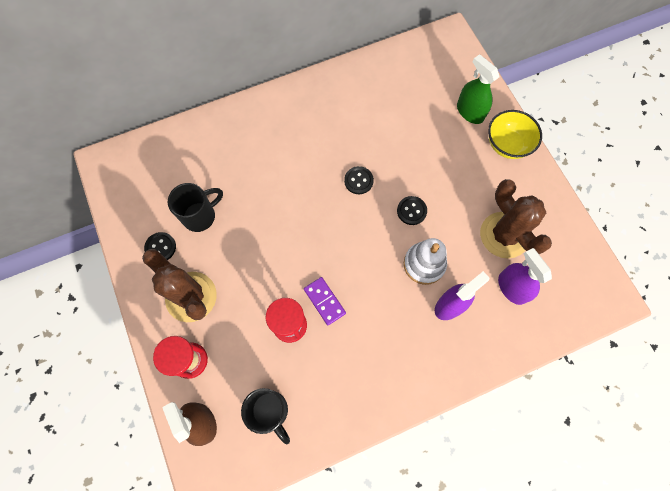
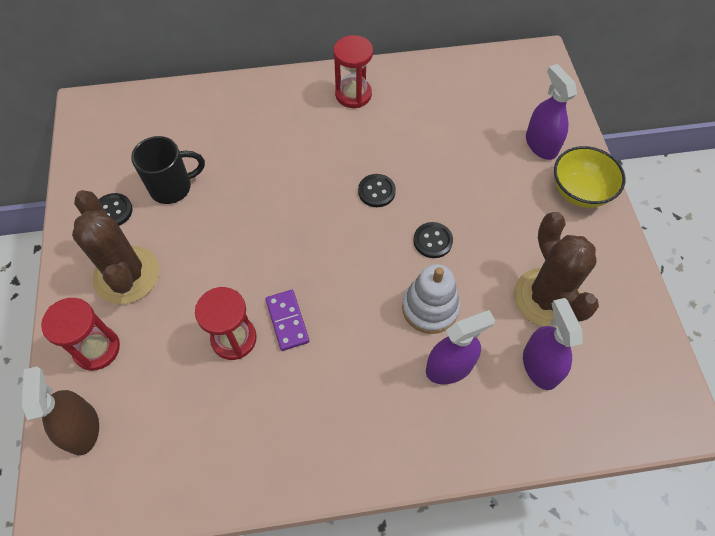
camera: 15 degrees right, 10 degrees down
black mug [241,388,290,444] -> none
green spray bottle [457,54,499,124] -> purple spray bottle [526,64,577,160]
none -> red hourglass [333,35,373,108]

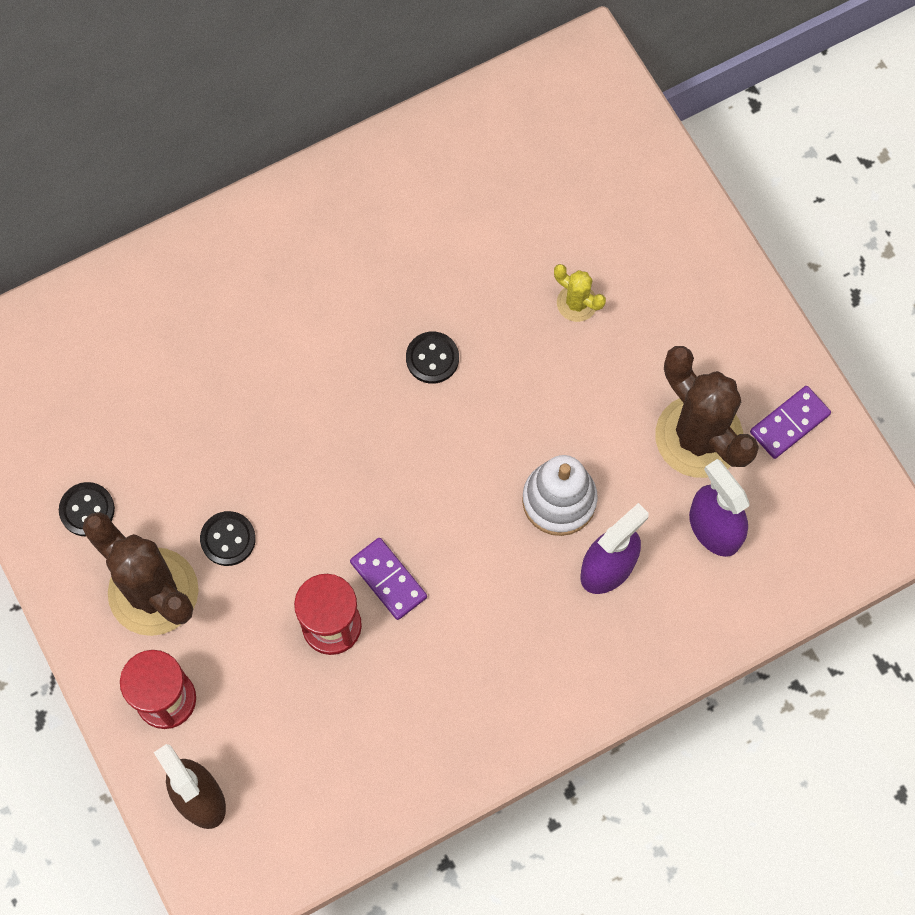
camera: 20 degrees left, 10 degrees up
black mug [131,136,205,204] -> none
red hourglass [333,35,373,108] -> none
black button [414,222,453,258] -> black button moved to [200,511,256,566]
purple spray bottle [526,64,577,160] -> none
yellow bowl [554,146,625,208] -> none
none -> yellow cactus [554,264,606,322]
none -> purple domino [750,386,831,459]

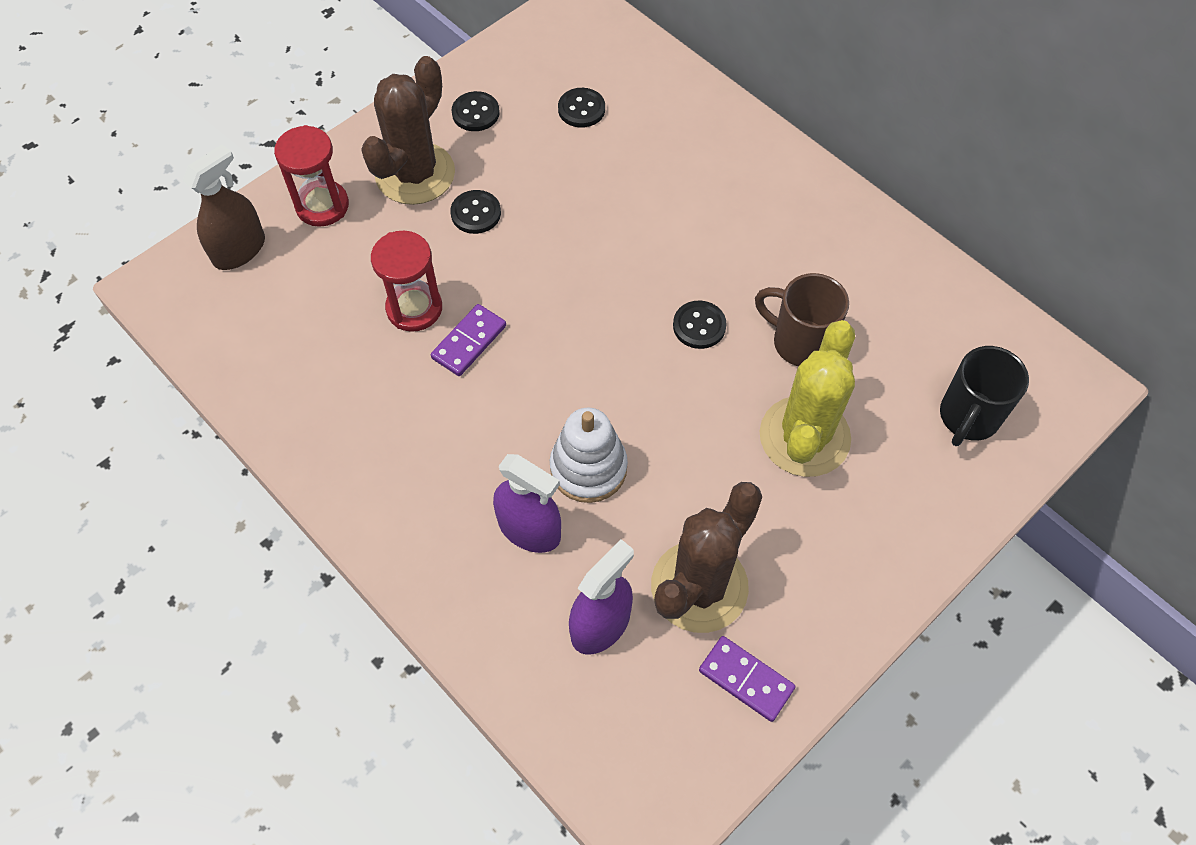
camera: 75 degrees right, 10 degrees down
yellow cactus [554,264,606,322] -> yellow cactus [760,320,855,477], size x2.11
none -> black button [558,88,605,128]
none -> brown mug [755,273,849,366]
none -> black mug [940,346,1029,446]

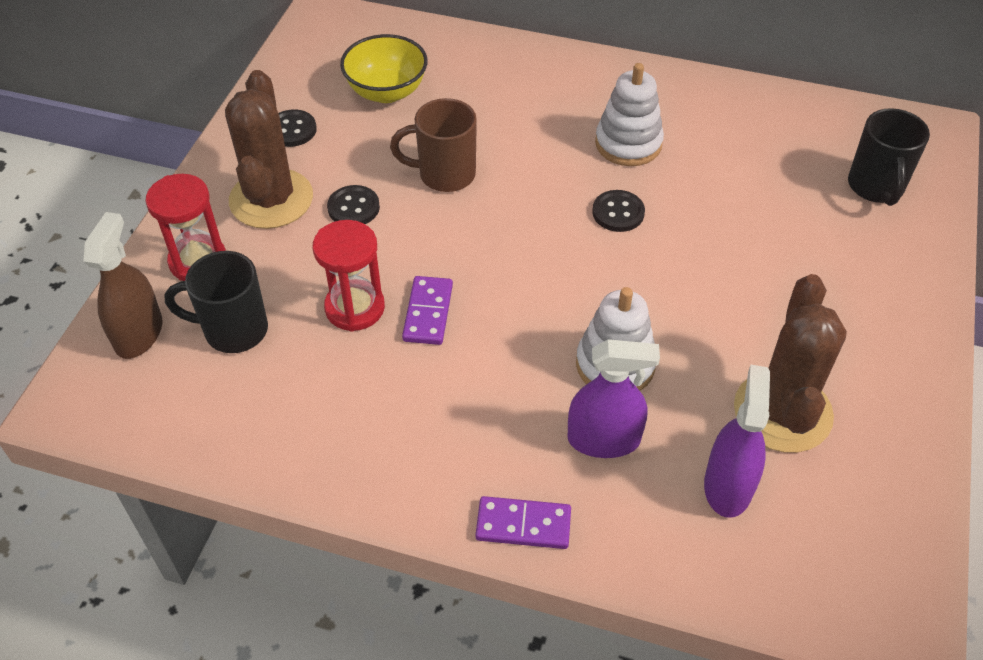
camera: 30 degrees left, 10 degrees down
black button [558,88,605,128] -> yellow bowl [340,34,428,103]
purple domino [699,636,796,722] -> purple domino moved to [476,496,571,549]
brown mug [755,273,849,366] -> brown mug moved to [390,98,477,192]
yellow cactus [760,320,855,477] -> none
none -> black mug [165,251,268,353]
none -> white stacking toy [595,63,664,166]

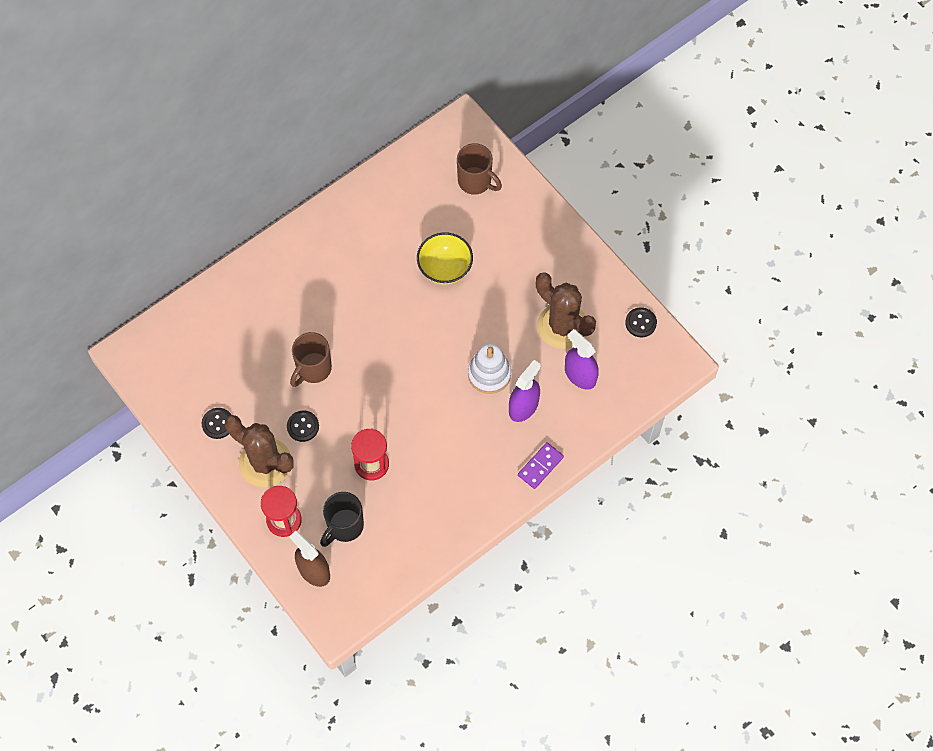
camera: 55 degrees left, 15 degrees up
yellow bowl [340,34,428,103] -> yellow bowl moved to [417,232,473,284]
purple domino [402,276,453,345] -> none
black button [592,190,645,232] -> black button moved to [625,307,657,337]
white stacking toy [595,63,664,166] -> none
black mug [848,108,930,206] -> brown mug [457,143,502,195]

